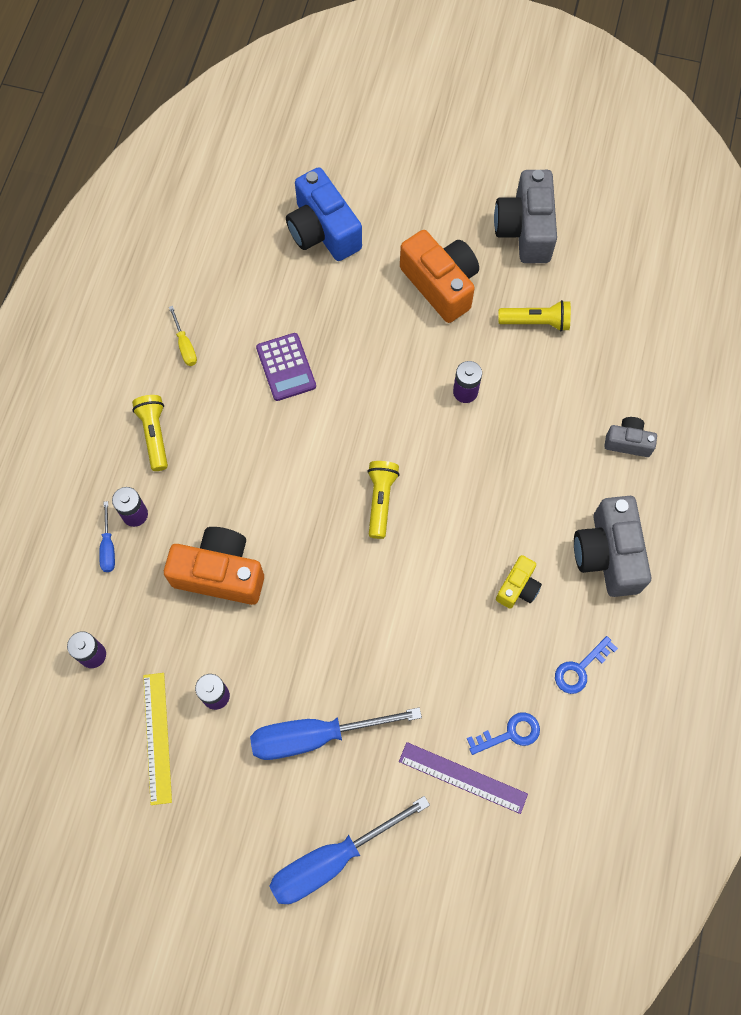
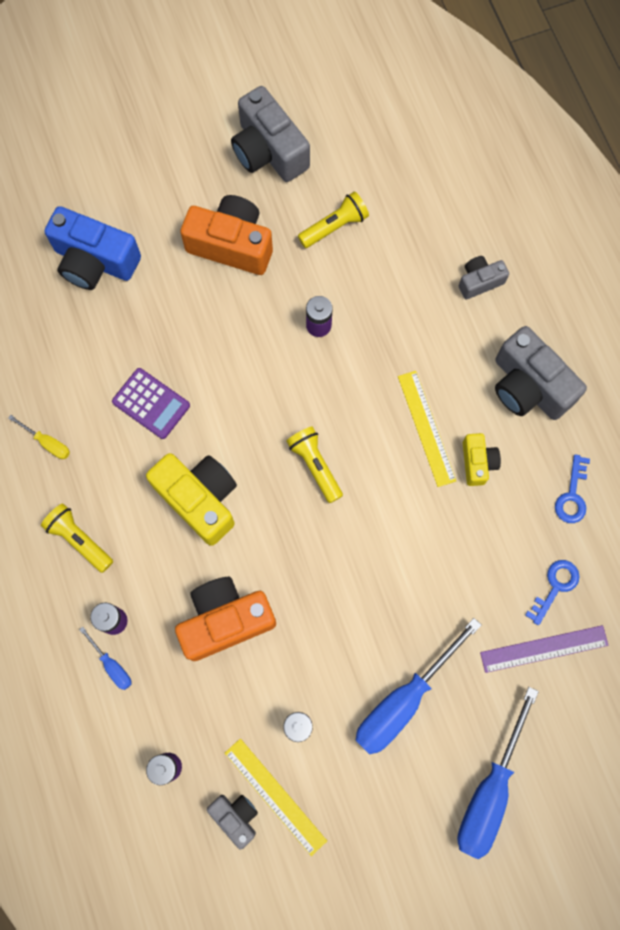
camera: 35 degrees left, 5 degrees up
none -> yellow camera [146,453,237,546]
none -> grey camera [207,795,258,850]
none -> yellow ruler [398,371,456,487]

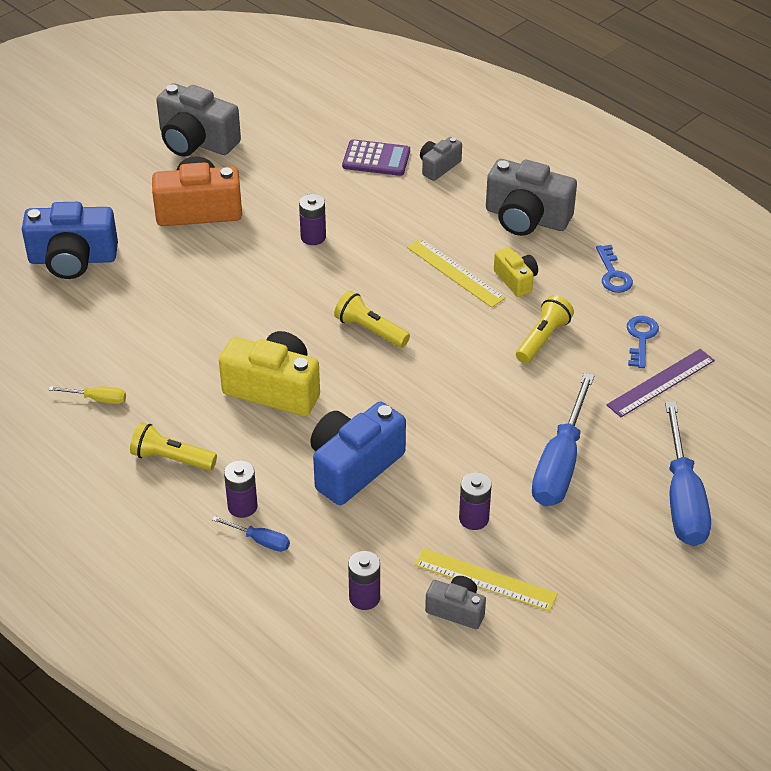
camera: 25 degrees left, 30 degrees down
purple calculator [112,368,190,439] -> purple calculator moved to [342,139,410,176]
orange camera [175,577,276,661] -> blue camera [310,402,406,505]
yellow flashlight [298,192,369,248] -> yellow flashlight moved to [516,295,574,364]

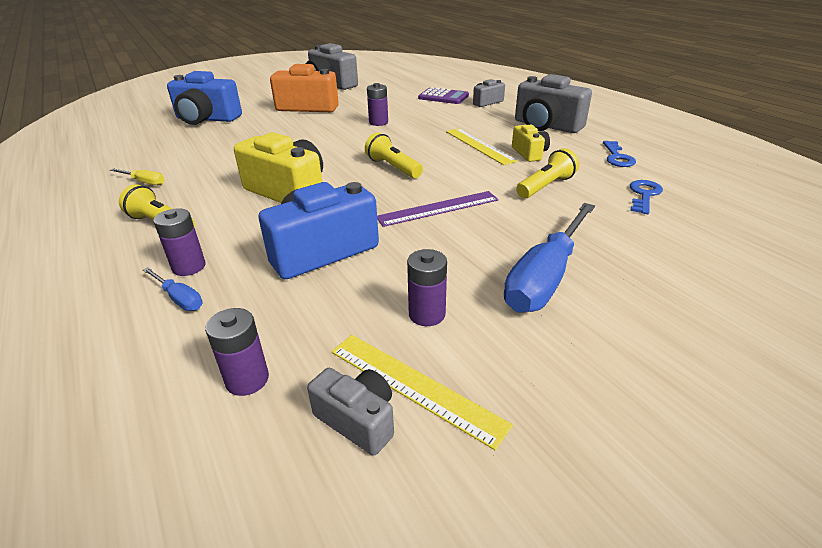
camera: 15 degrees right, 10 degrees down
purple ruler [607,349,715,417] -> purple ruler moved to [377,191,499,227]
blue screwdriver [665,402,711,546] -> none

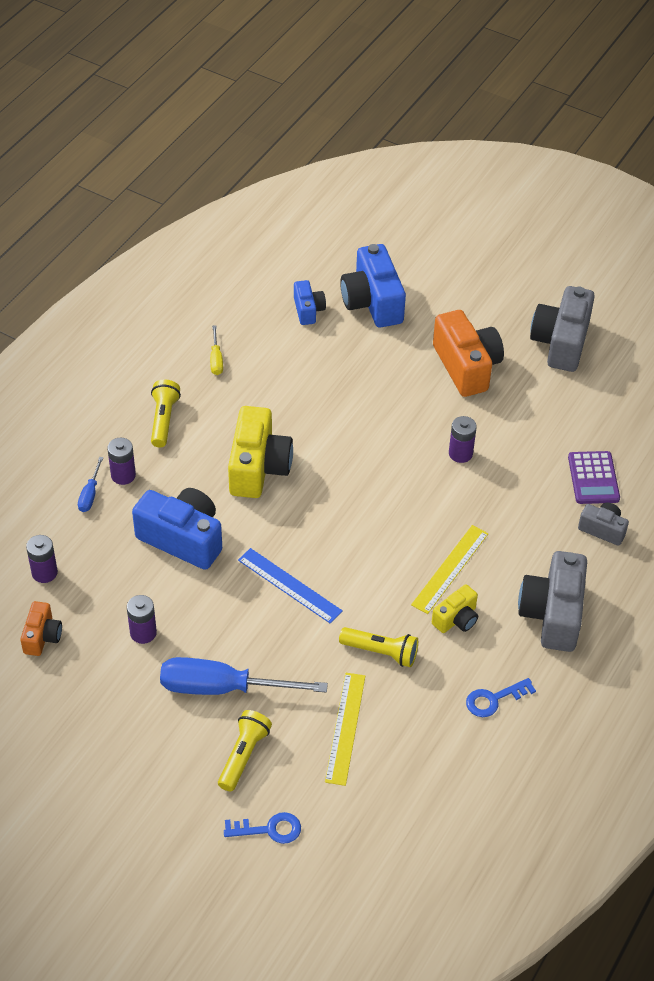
camera: 60 degrees right, 15 degrees up
grey camera [307,368,394,455] -> orange camera [20,601,62,656]
yellow ruler [331,335,513,450] -> yellow ruler moved to [325,673,365,786]
yellow flashlight [365,132,423,178] -> yellow flashlight moved to [218,710,272,792]
purple ruler [377,191,499,227] -> blue ruler [238,548,343,624]
blue key [630,180,663,214] -> blue key moved to [224,812,301,844]
none -> blue camera [294,280,326,325]

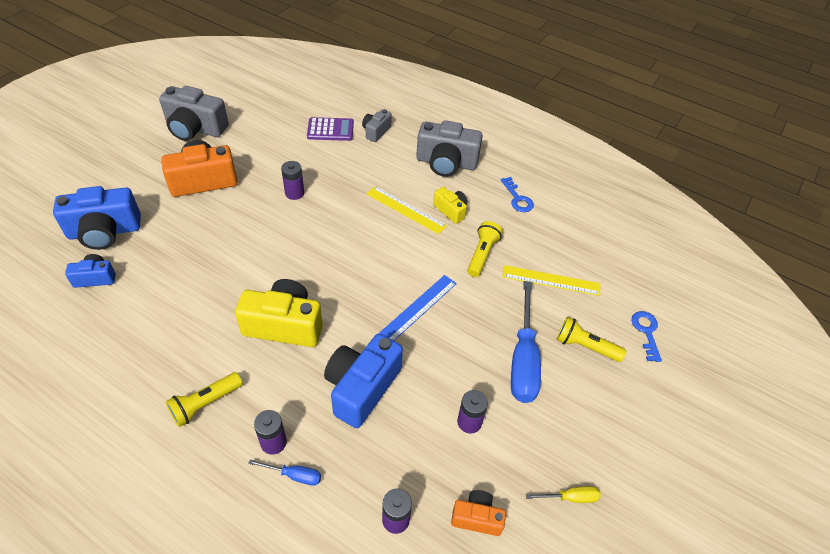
camera: 90 degrees left, 0 degrees up
yellow flashlight [151,380,181,447] -> yellow flashlight turned 45 degrees counterclockwise [165,372,243,427]
yellow screwdriver [210,325,223,375] -> yellow screwdriver moved to [526,486,601,503]

